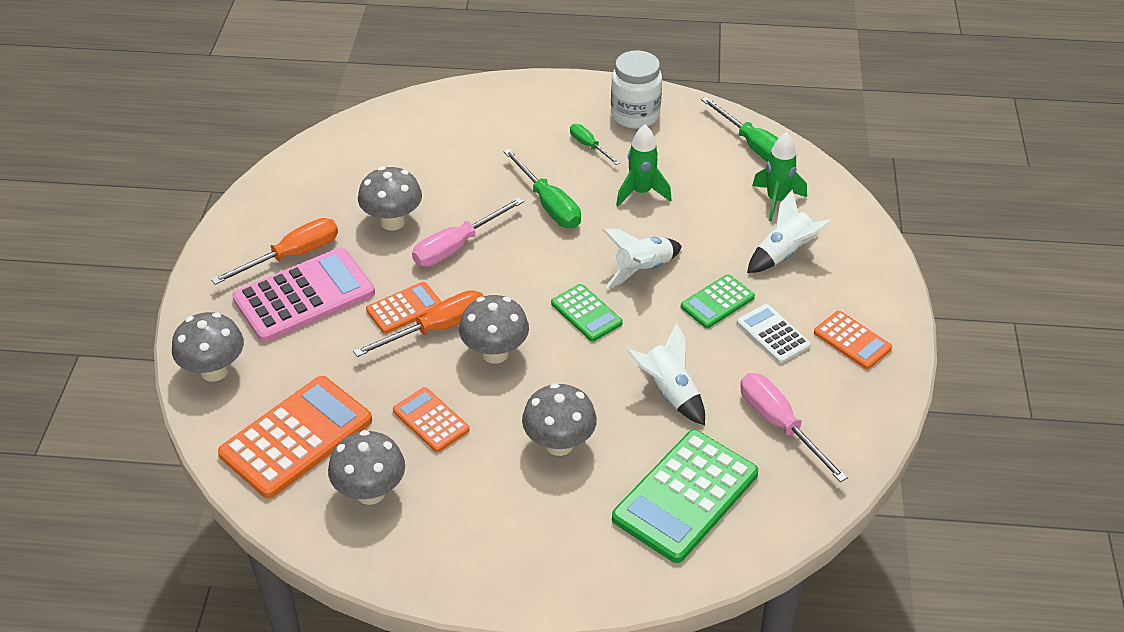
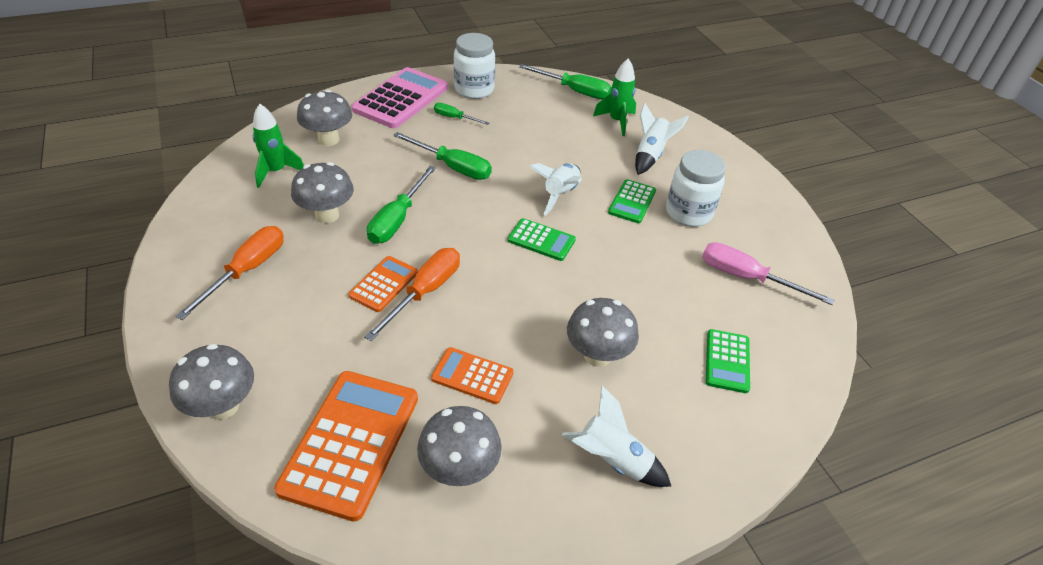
camera: 30 degrees left, 0 degrees up
pink calculator [232,248,375,342] -> pink calculator moved to [352,67,448,128]
pink screwdriver [412,197,524,267] -> green screwdriver [367,166,436,244]
grey mushroom [459,295,529,364] -> grey mushroom moved to [297,90,352,146]
green calculator [612,430,758,563] -> green calculator [706,329,750,393], size x0.54
green rocket [616,125,672,206] -> green rocket moved to [253,104,304,188]
white rocket [626,323,705,425] -> white rocket moved to [562,386,671,487]
white calculator [737,304,811,363] -> white jar [666,150,726,227]
orange calculator [814,311,892,369] -> none

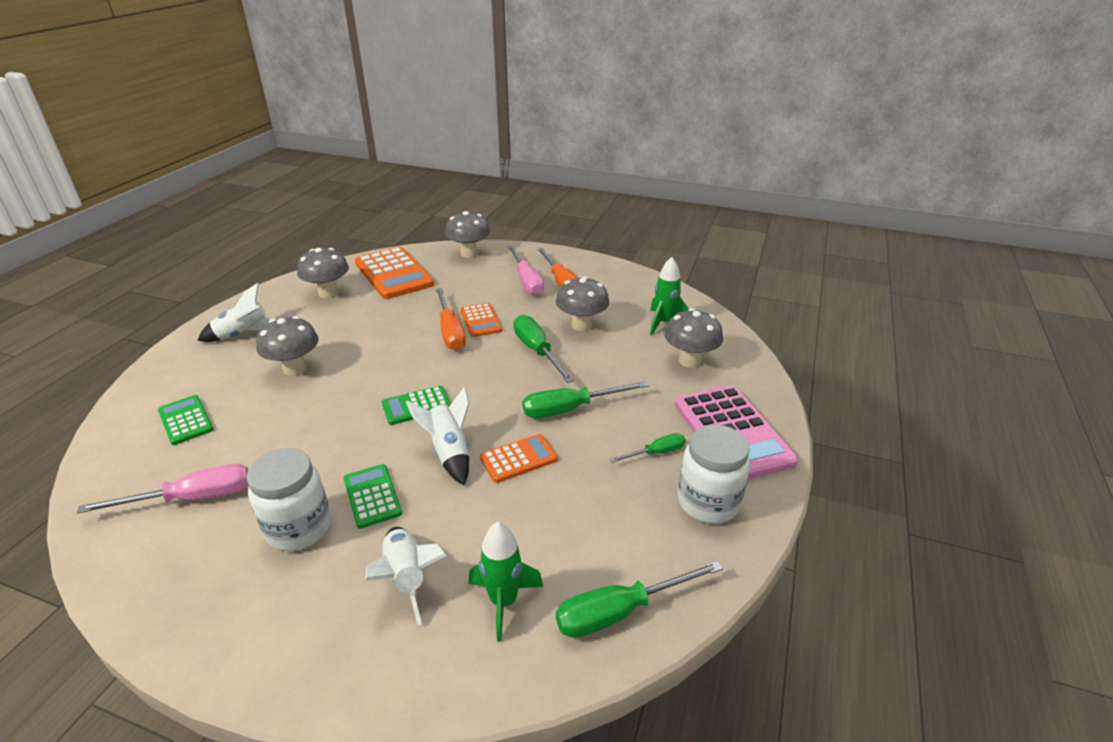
camera: 135 degrees right, 10 degrees down
orange calculator [431,347,514,404] -> orange calculator moved to [480,434,558,483]
none -> pink screwdriver [508,245,544,296]

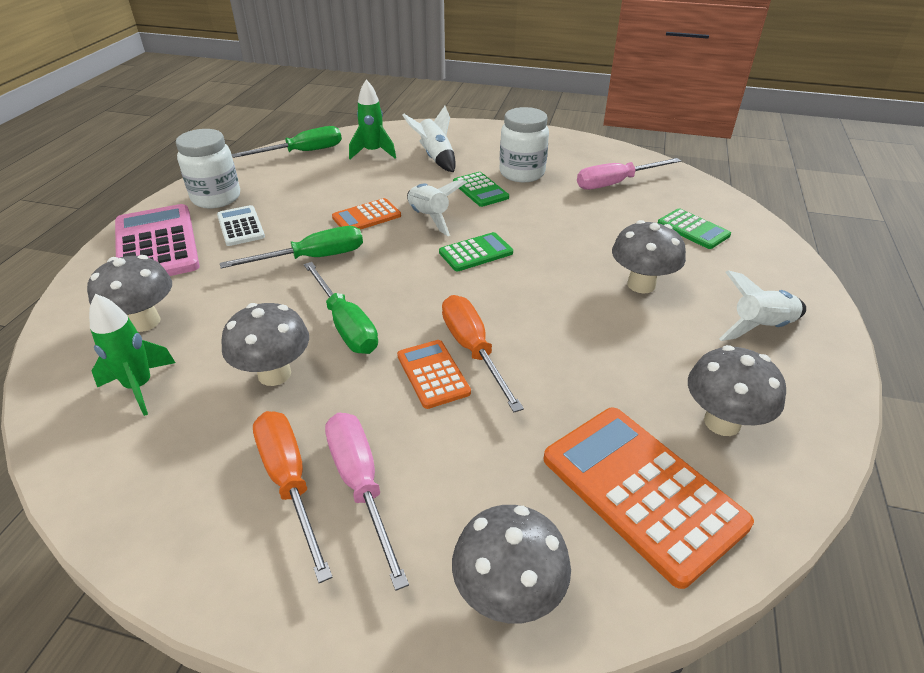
camera: 175 degrees right, 5 degrees up
green screwdriver [610,433,686,463] -> white calculator [217,205,265,246]

